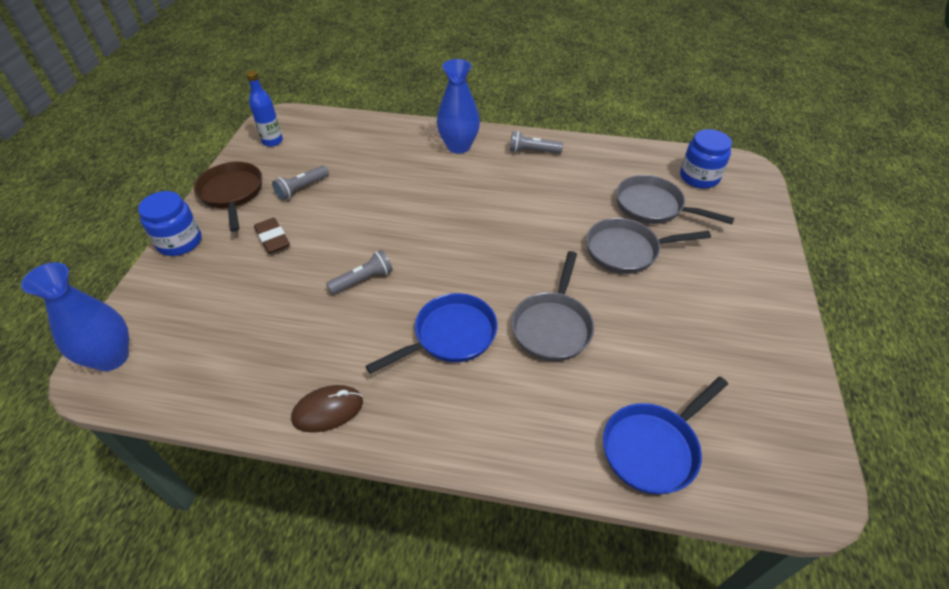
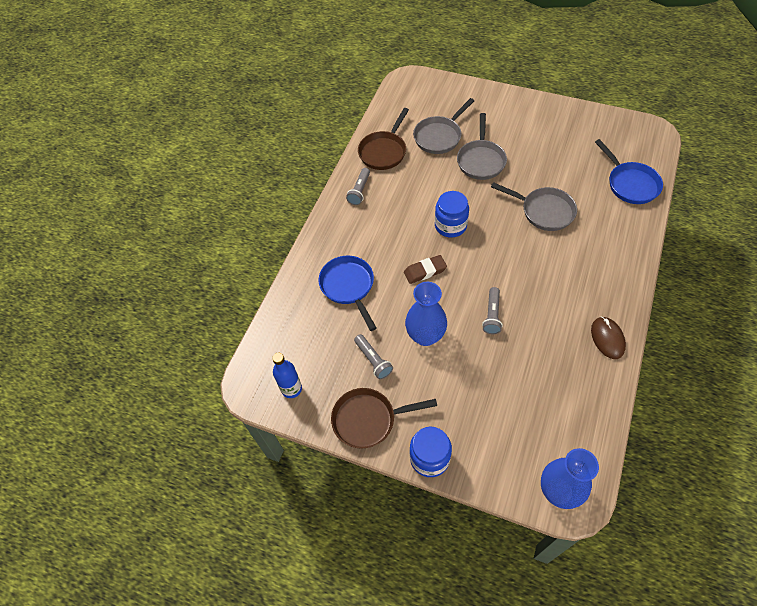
camera: 75 degrees left, 10 degrees up
brown eraser [254,218,290,254] -> brown eraser moved to [404,255,447,284]
grey flashlight [326,250,393,294] -> grey flashlight turned 150 degrees counterclockwise [482,287,503,334]
blue pan [366,293,498,374] -> blue pan moved to [318,256,376,331]
blue vase [437,59,480,154] -> blue vase moved to [405,282,447,346]
blue jar [680,129,732,189] -> blue jar moved to [435,191,469,237]
none -> brown pan [358,108,409,170]

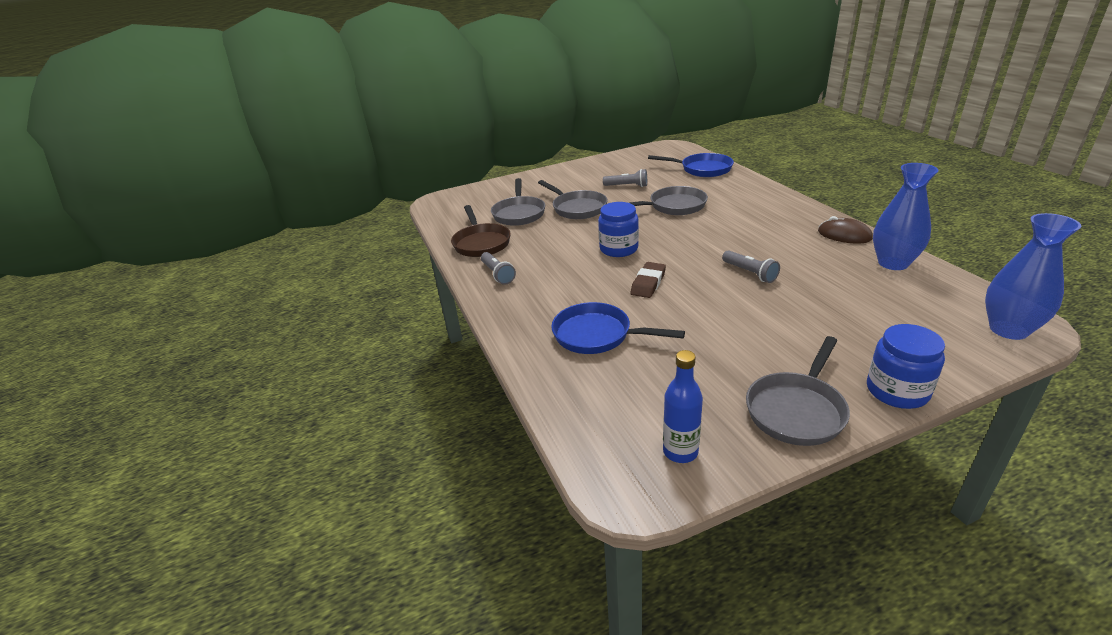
camera: 45 degrees left, 25 degrees down
brown pan [331,388,437,449] -> grey pan [746,336,850,446]
grey flashlight [354,334,393,379] -> grey flashlight moved to [603,169,647,187]
blue vase [405,282,447,346] -> blue vase moved to [873,163,939,270]

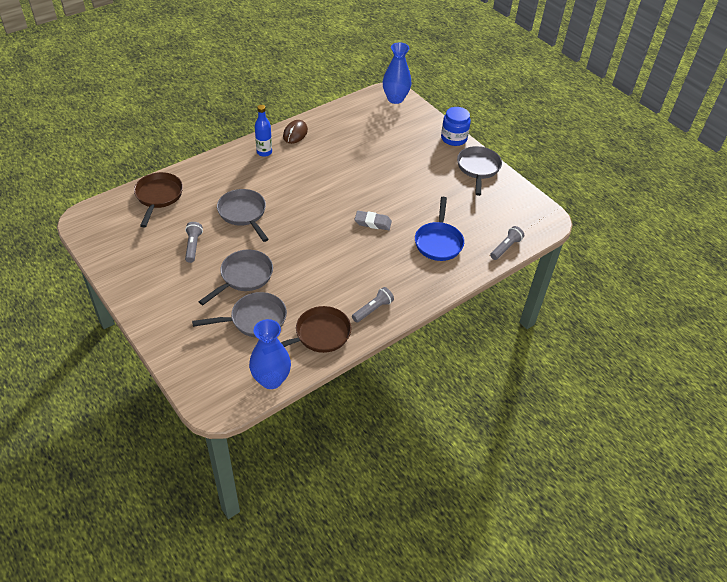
camera: 110 degrees left, 15 degrees up
blue jar [598,202,639,257] -> none
brown eraser [631,262,666,298] -> grey eraser [355,211,392,230]
blue pan [648,153,734,177] -> brown pan [134,172,183,227]
blue bottle [663,350,703,463] -> blue bottle moved to [255,105,272,157]
grey flashlight [722,250,780,283] -> grey flashlight moved to [490,226,524,260]
grey pan [746,336,850,446] -> grey pan turned 105 degrees counterclockwise [457,146,502,196]
blue vase [873,163,939,270] -> blue vase moved to [249,319,291,389]

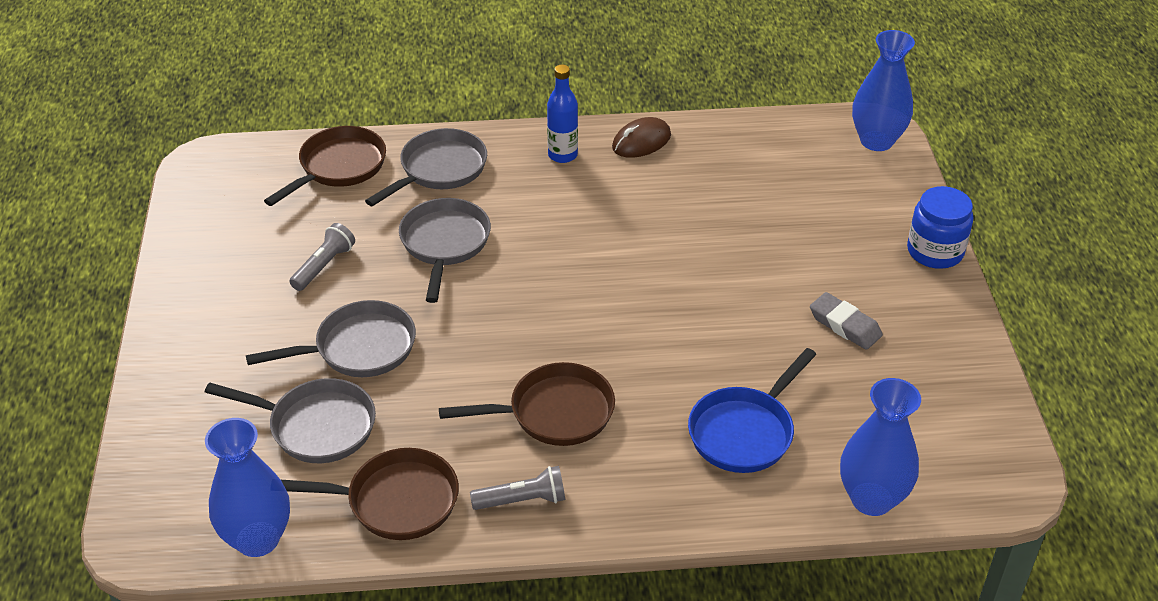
camera: 35 degrees right, 5 degrees down
grey eraser [355,211,392,230] -> grey eraser moved to [810,292,883,350]
grey pan [457,146,502,196] -> grey pan moved to [365,128,487,206]
grey flashlight [490,226,524,260] -> blue vase [840,378,921,516]
none -> brown pan [439,362,615,446]

